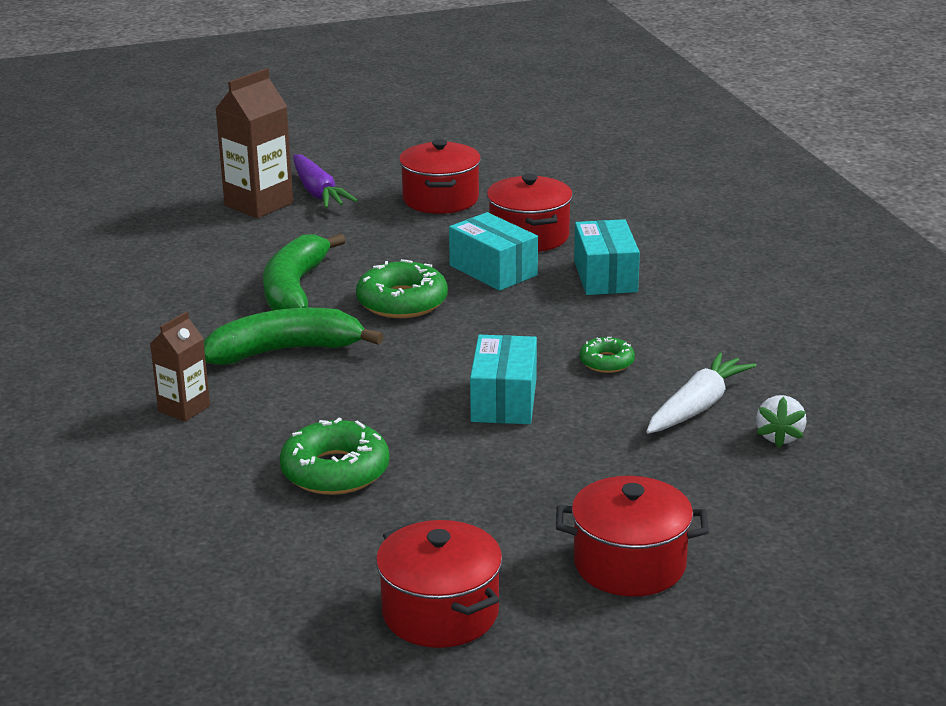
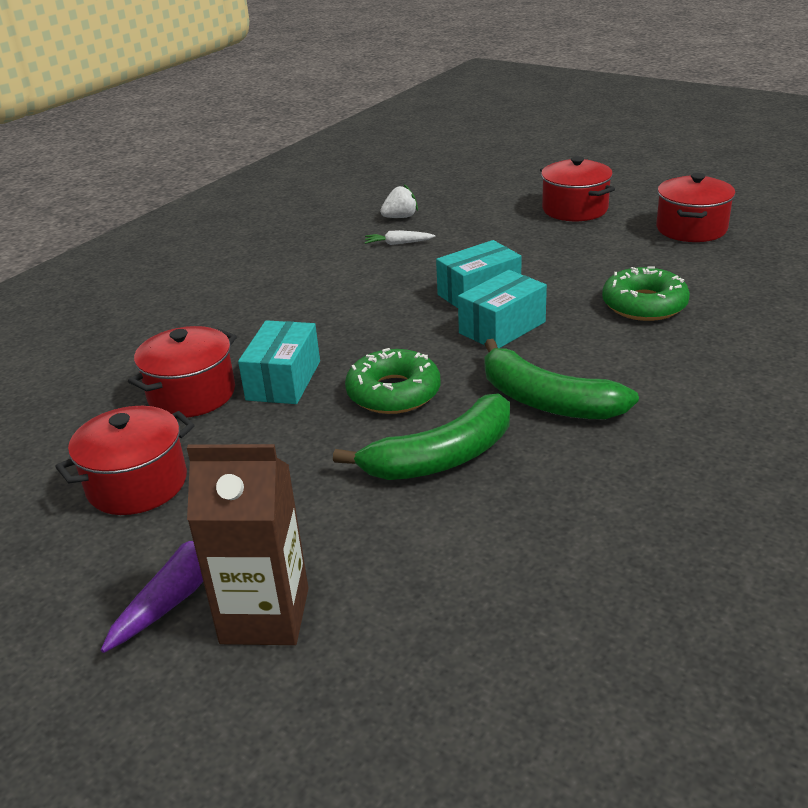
camera: 125 degrees left, 5 degrees up
brown carton [150,311,210,422] -> none
turquoise box [574,219,640,295] -> turquoise box moved to [458,270,547,348]
green donut [579,337,635,373] -> none
white carrot [646,352,756,434] -> white carrot [365,230,435,245], size x0.57

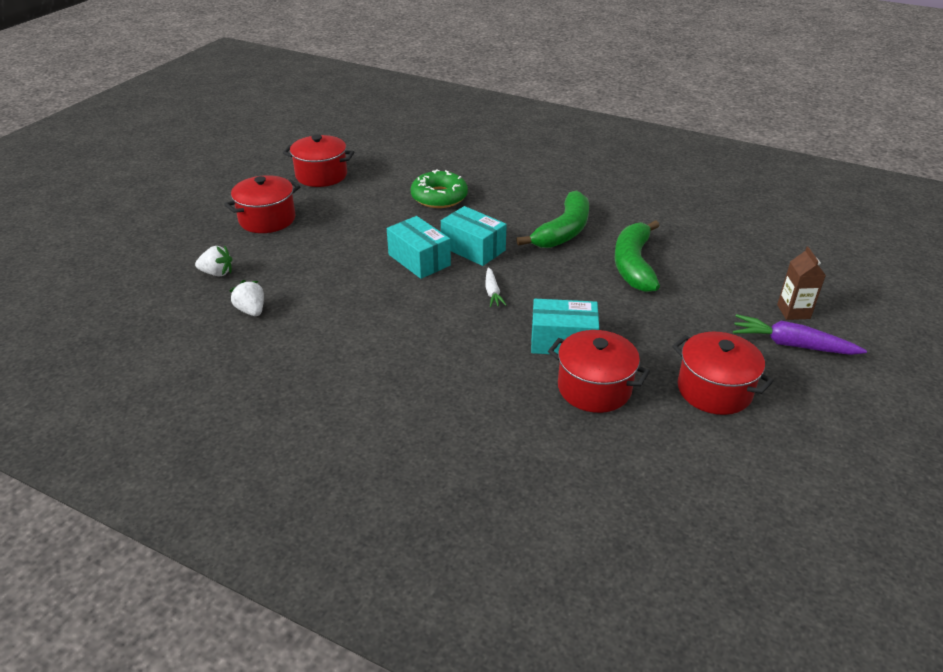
camera: 100 degrees left, 5 degrees up
brown carton [187,444,308,645] -> brown carton [777,246,826,320], size x0.59
green banana [333,393,510,480] -> green banana turned 135 degrees counterclockwise [615,220,660,292]
green donut [345,348,441,414] -> none
white carrot [365,230,435,245] -> white carrot moved to [485,267,506,307]
none -> white strawberry [195,246,232,277]

